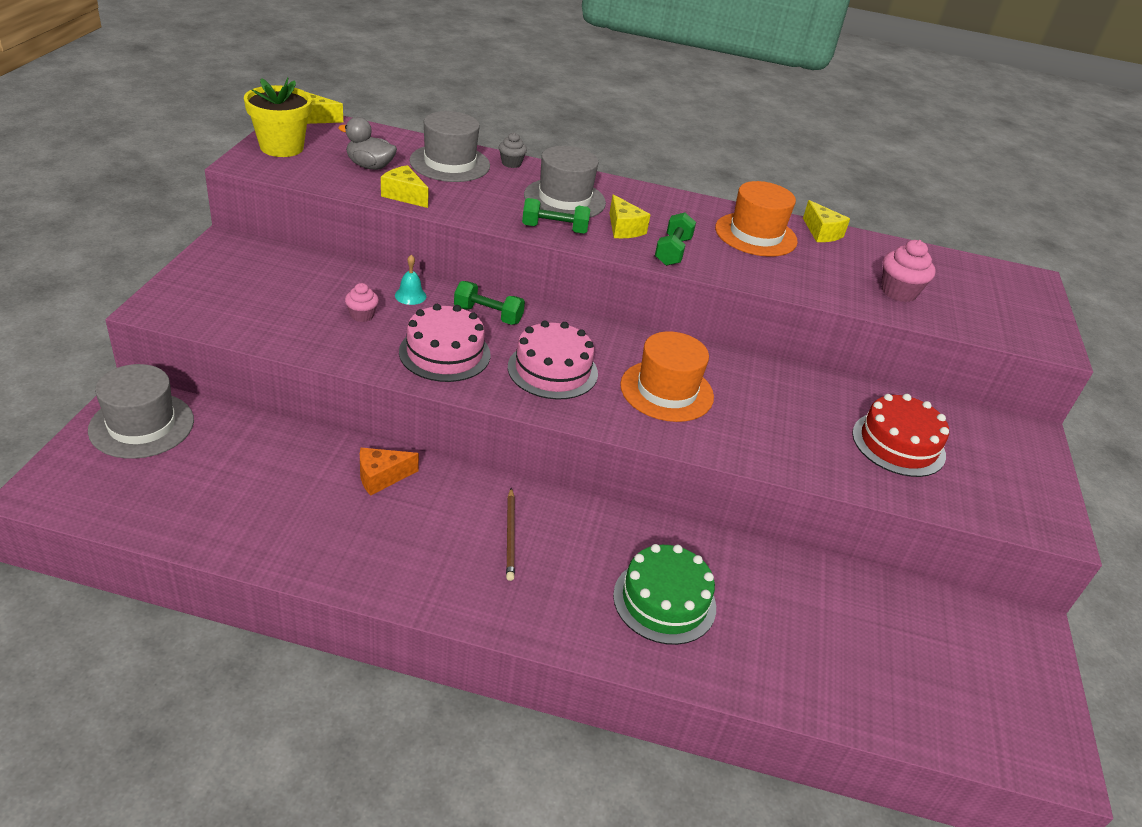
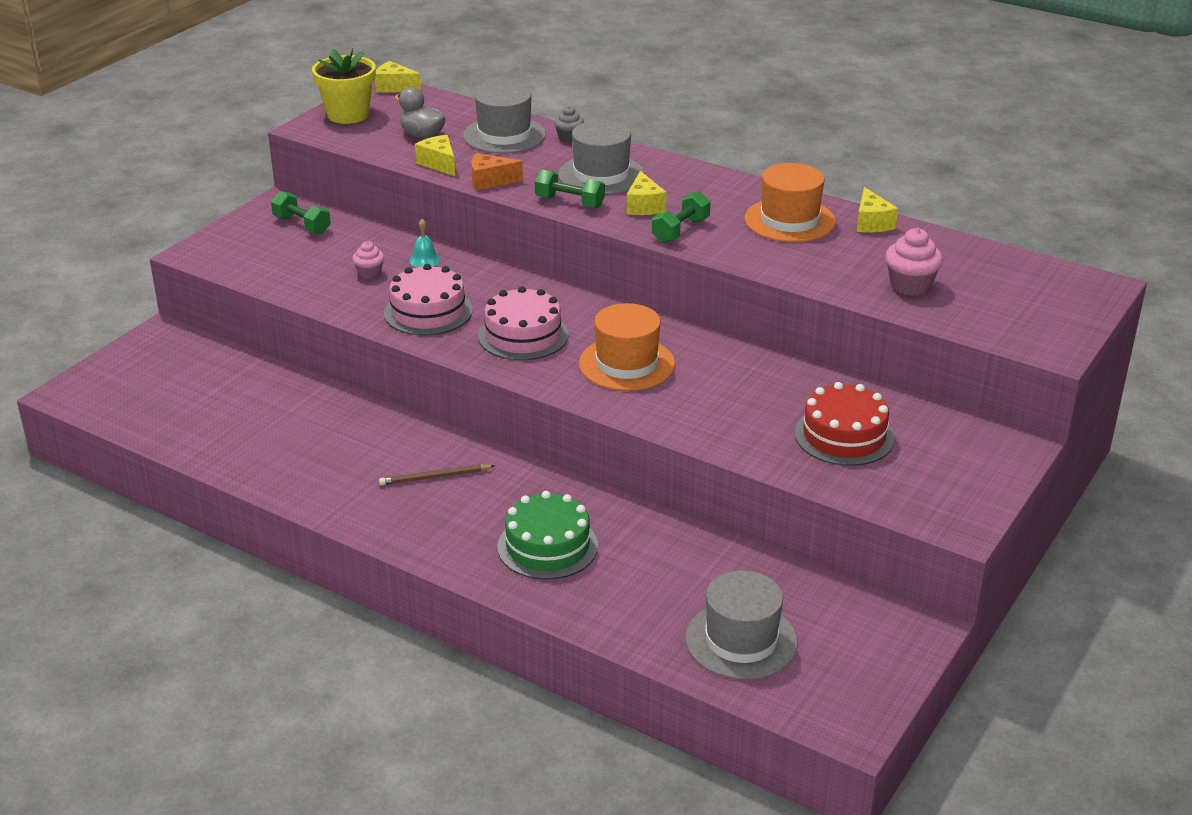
camera: 25 degrees right, 5 degrees down
grey hat [88,364,194,459] -> grey hat moved to [686,570,798,680]
orange cheese [360,448,419,496] -> orange cheese moved to [471,153,523,191]
green dumbbell [454,281,525,325] -> green dumbbell moved to [271,191,331,234]
brown pencil [506,488,515,581] -> brown pencil turned 60 degrees clockwise [379,464,494,486]

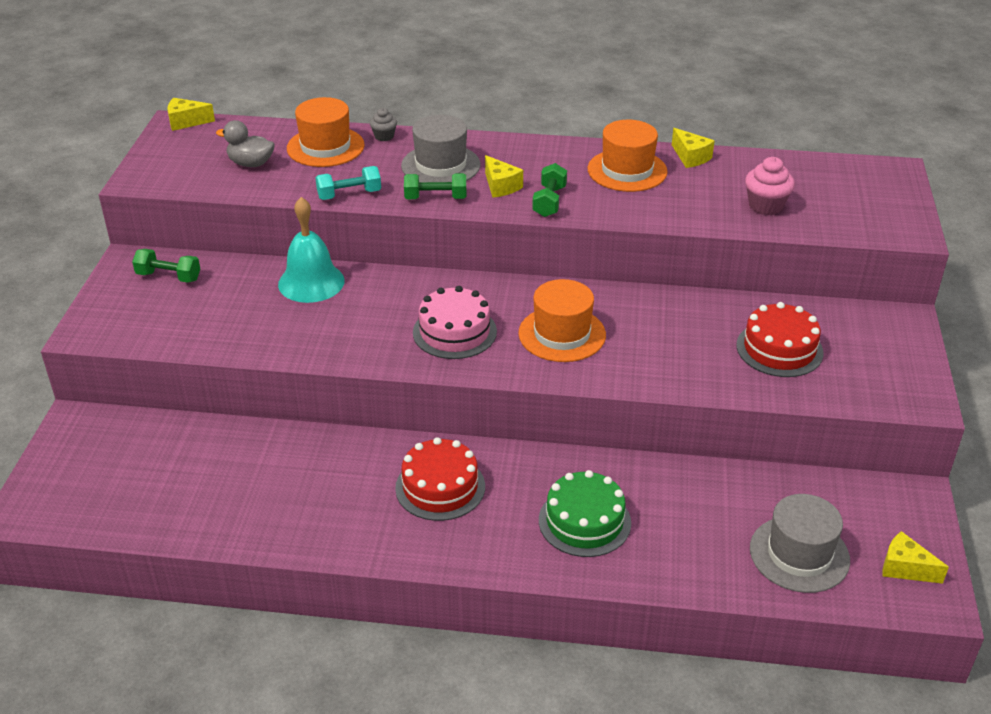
camera: 25 degrees left, 5 degrees up
yellow flower pot [312,48,376,124] -> none
pink cupcake [352,241,384,279] -> none
brown pencil [379,464,494,486] -> red cake [395,437,485,521]
pink cake [384,264,473,336] -> none
turquoise bell [409,219,441,268] -> turquoise bell [278,197,345,303], size x2.23
yellow cheese [415,135,455,176] -> yellow cheese moved to [883,531,949,584]
grey hat [463,83,546,154] -> orange hat [287,97,365,167]
orange cheese [471,153,523,191] -> turquoise dumbbell [315,166,381,200]

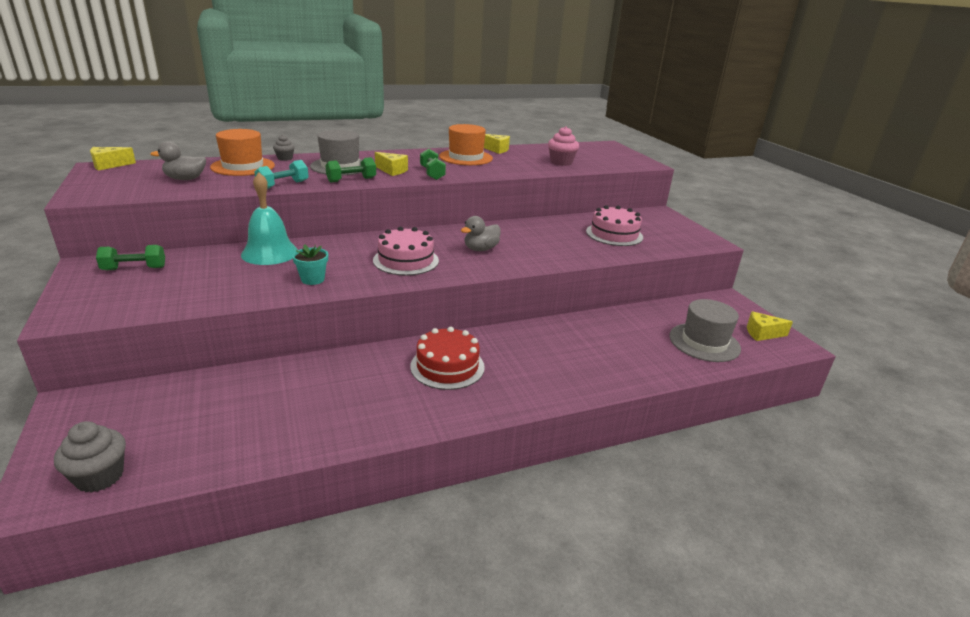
camera: 30 degrees left, 10 degrees down
orange hat [518,279,606,362] -> grey duck [461,216,501,251]
green cake [539,470,631,557] -> none
red cake [736,302,823,377] -> pink cake [586,205,643,246]
none -> grey cupcake [54,421,126,493]
none -> turquoise flower pot [292,244,328,285]

